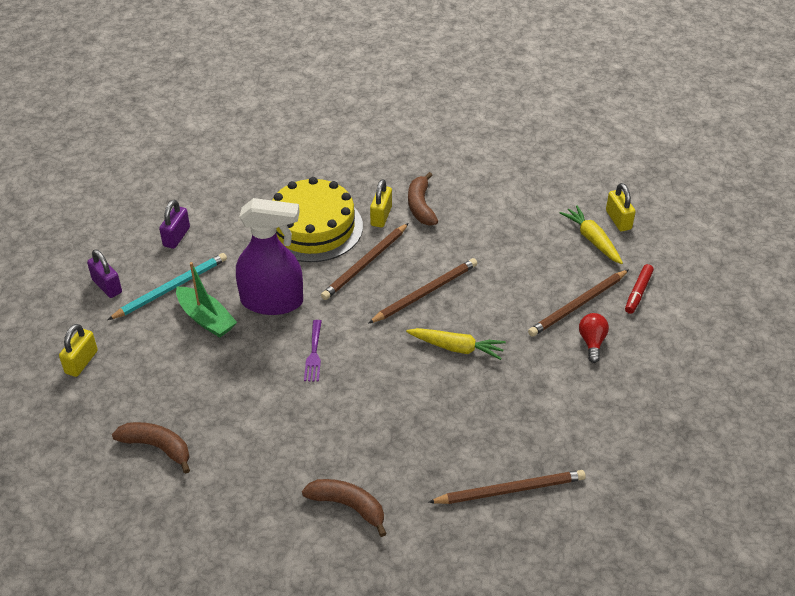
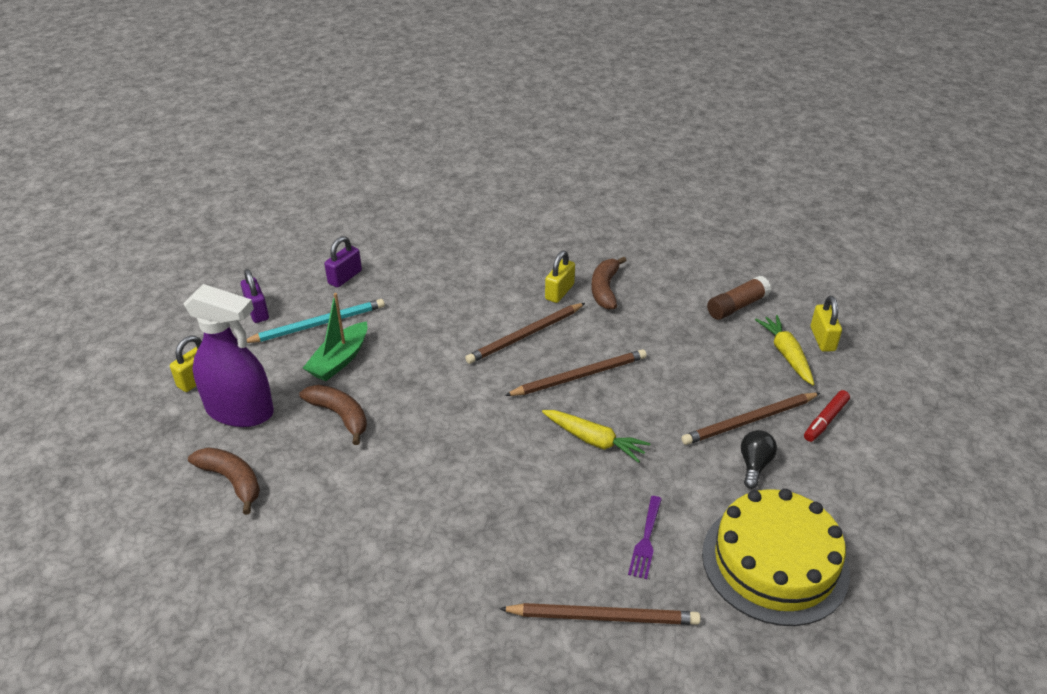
camera: 15 degrees right, 5 degrees down
green boat [176,262,237,338] -> green boat turned 60 degrees clockwise [303,293,368,381]
purple spray bottle [236,198,303,315] -> purple spray bottle moved to [183,284,274,427]
yellow cake [272,177,363,262] -> yellow cake moved to [702,489,850,626]
brown banana [302,479,387,537] -> brown banana moved to [299,385,367,445]
purple fork [304,320,322,382] -> purple fork moved to [628,496,662,579]
red light bulb [579,313,609,363] -> black light bulb [741,430,777,489]
none -> brown glue stick [707,276,771,320]

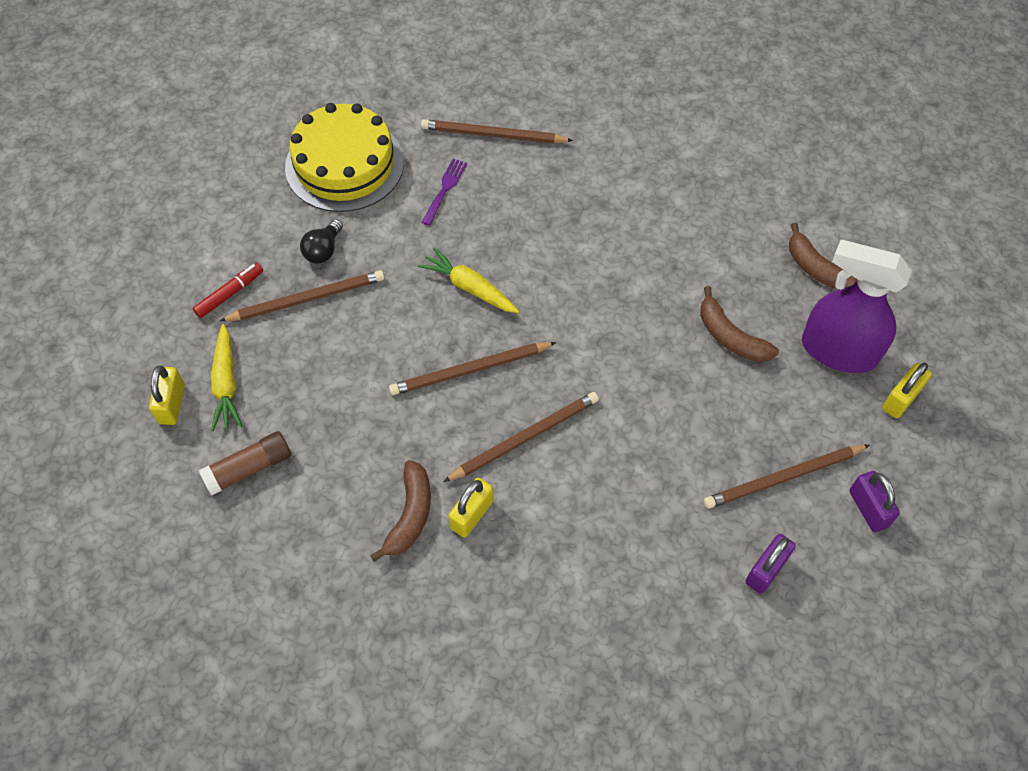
camera: 175 degrees left, 20 degrees up
turquoise pencil [247,299,385,343] -> brown pencil [704,445,870,509]
green boat [303,293,368,381] -> none

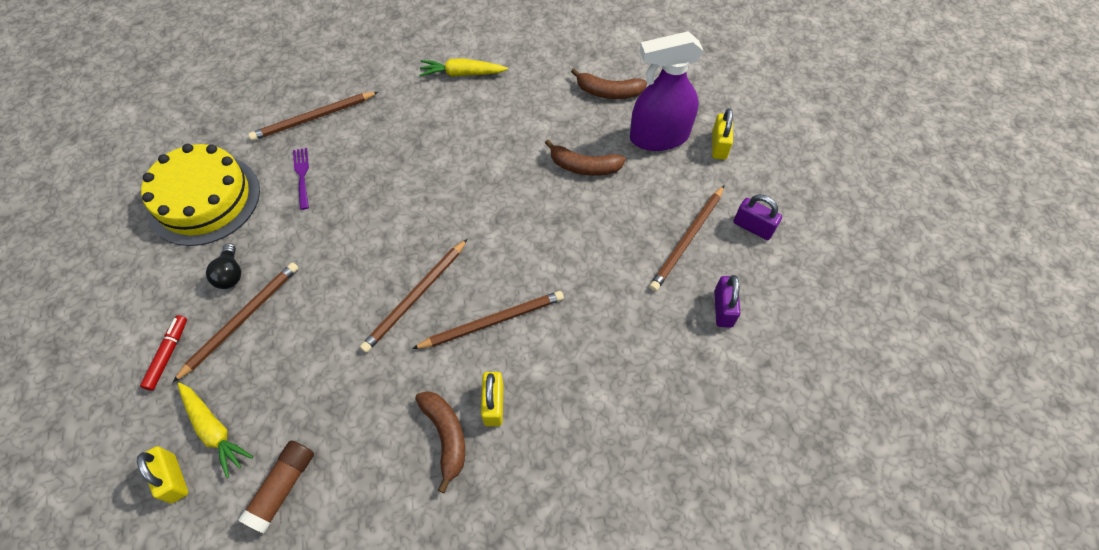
camera: 35 degrees left, 0 degrees up
yellow carrot [418,247,520,313] -> yellow carrot moved to [419,59,508,77]
brown pencil [443,392,599,482] -> brown pencil turned 45 degrees clockwise [412,291,564,349]

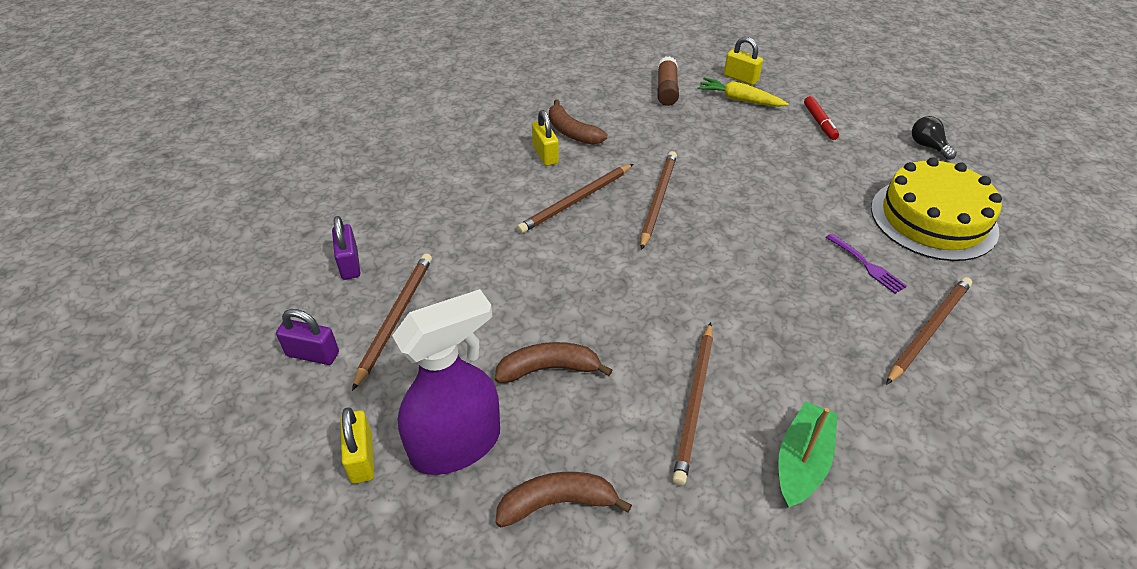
camera: 160 degrees right, 15 degrees down
brown pencil [173,262,298,382] -> brown pencil moved to [673,322,713,486]
black light bulb [206,243,241,289] -> black light bulb moved to [912,116,957,160]
yellow carrot [419,59,508,77] -> green boat [778,401,838,508]

